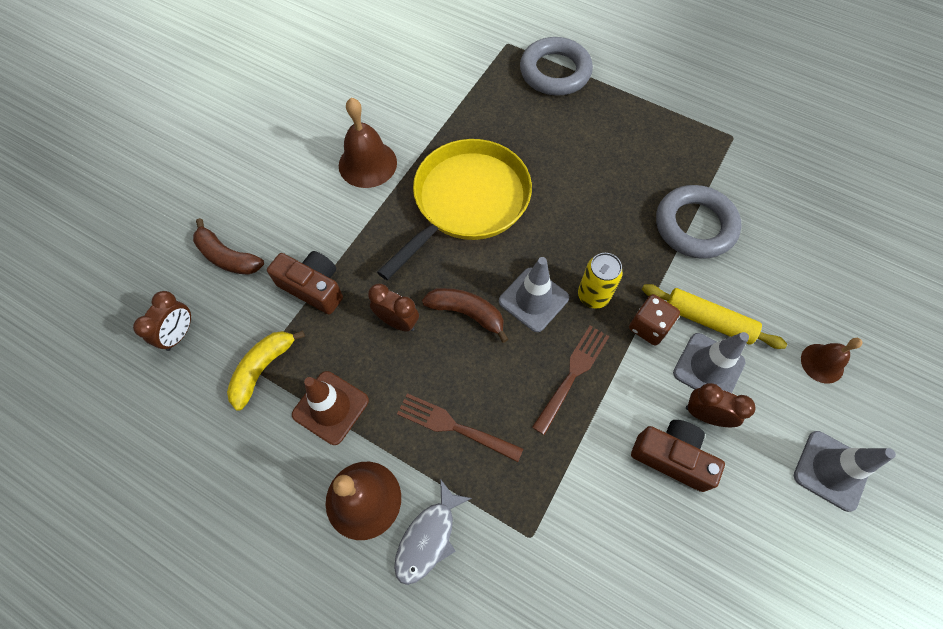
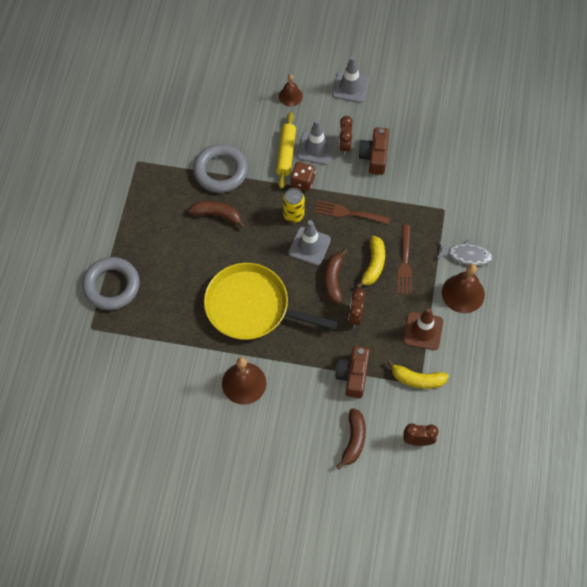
camera: 110 degrees left, 0 degrees up
none -> brown banana [188,201,245,228]
none -> yellow banana [356,236,385,289]

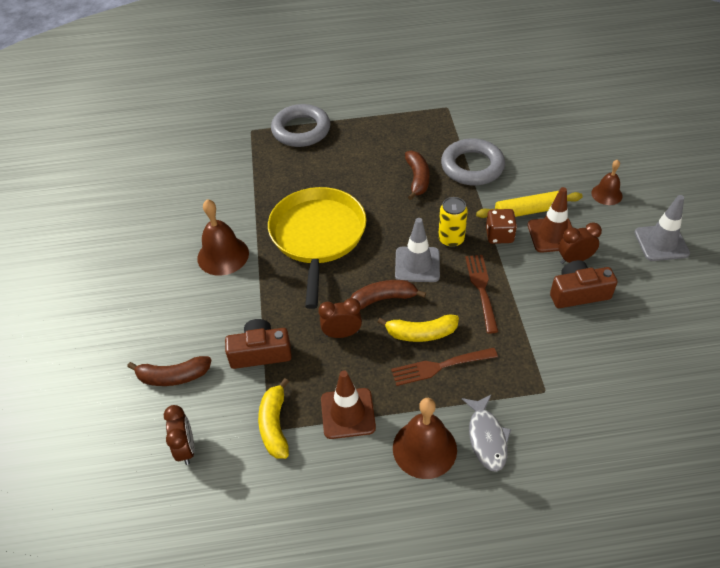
camera: 75 degrees right, 15 degrees down
grey traffic cone [297,119,335,165] -> brown traffic cone [527,187,572,253]

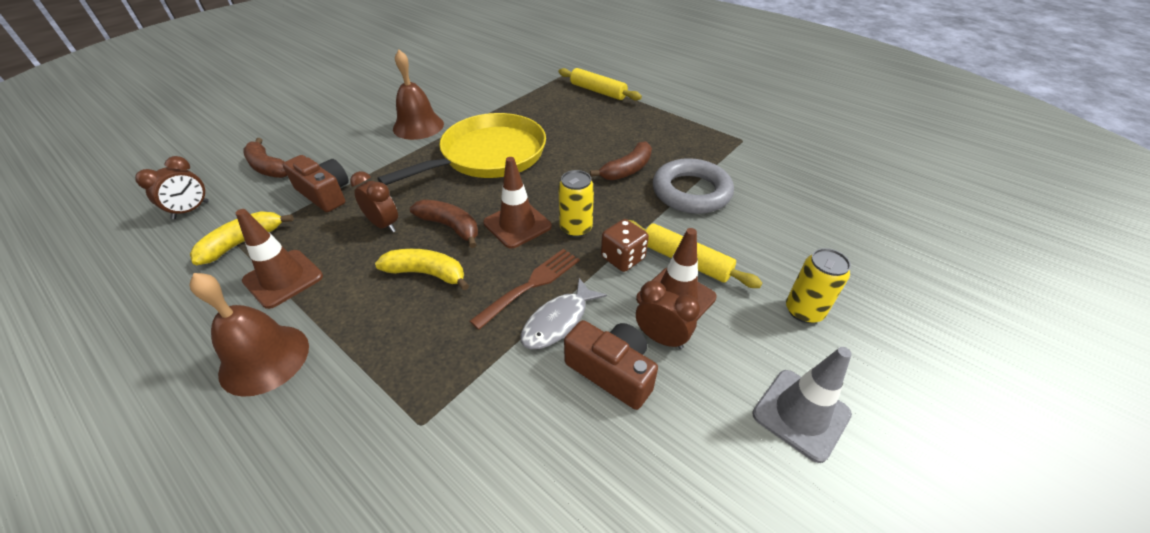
camera: 45 degrees right, 5 degrees down
grey ring [271,104,330,147] -> yellow rolling pin [558,68,642,101]
yellow banana [378,315,459,342] -> yellow banana turned 150 degrees clockwise [375,249,469,291]
brown fork [391,348,498,386] -> none
grey traffic cone [395,218,440,282] -> brown traffic cone [483,157,552,249]
grey fish [462,395,511,472] -> grey fish moved to [520,278,607,349]
brown bell [591,160,623,205] -> yellow can [786,248,851,323]

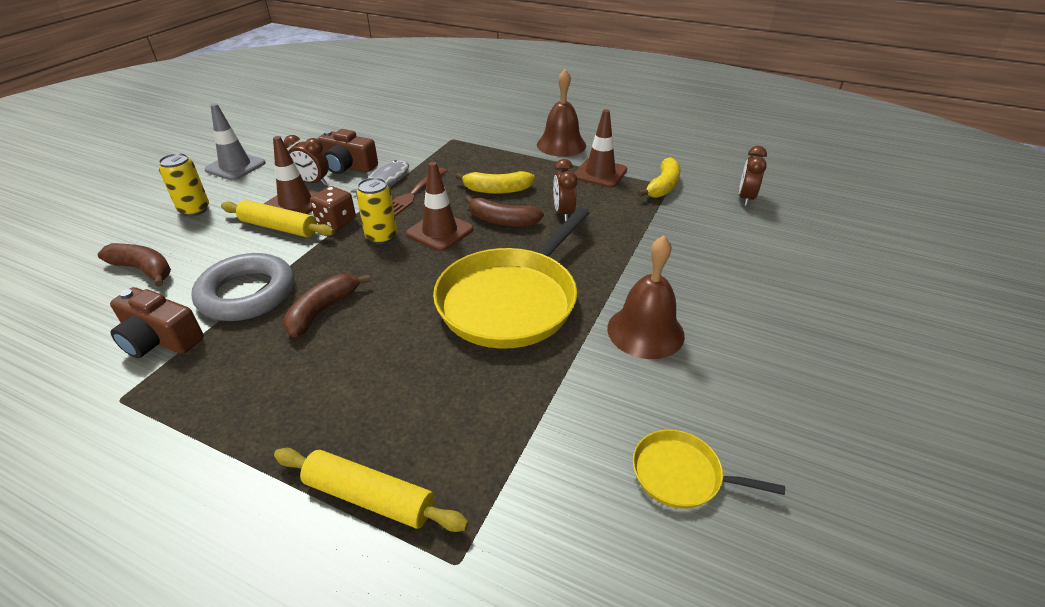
camera: 165 degrees right, 5 degrees down
brown banana [243,138,287,178] -> brown banana moved to [98,243,171,287]
brown camera [283,155,349,212] -> brown camera moved to [110,287,204,358]
brown clock [350,171,398,233] -> brown clock turned 60 degrees clockwise [553,159,578,222]
none -> yellow pan [633,429,785,509]

